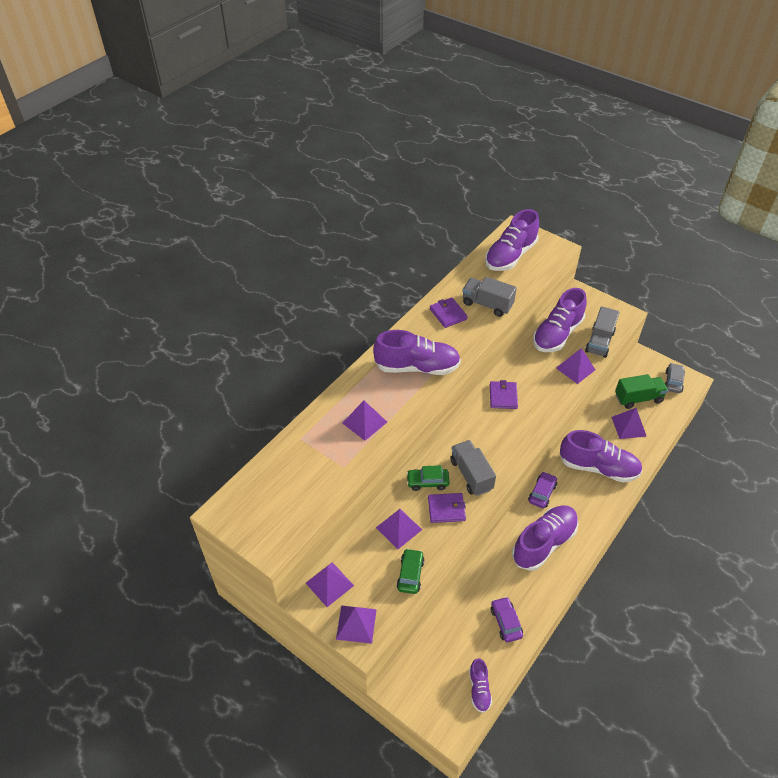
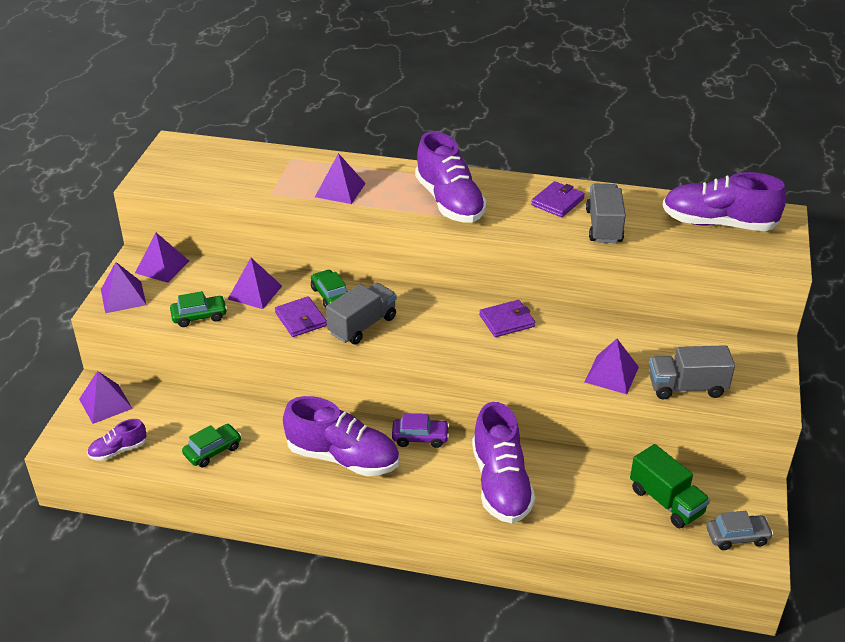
camera: 65 degrees right, 10 degrees down
purple car [491,597,523,643] -> green car [182,424,241,467]
purple shoe [533,288,587,352] -> none
purple pyramid [611,408,647,439] -> purple pyramid moved to [79,371,133,424]

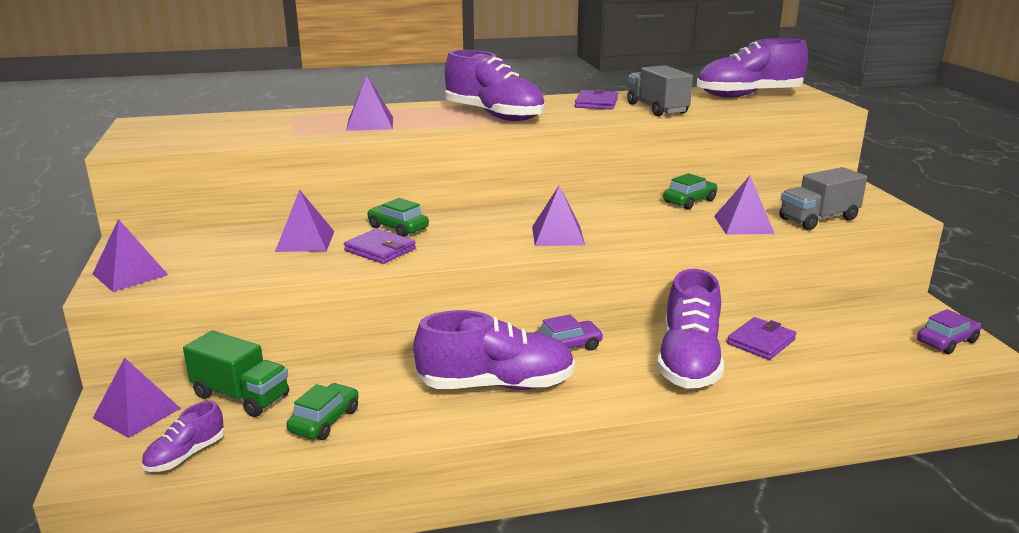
camera: 25 degrees left, 15 degrees down
purple pyramid [135,233,189,283] -> purple pyramid moved to [532,185,585,246]
green car [170,291,227,327] -> green car moved to [663,173,718,209]
grey truck [326,283,397,344] -> none
purple shoe [472,402,535,523] -> purple shoe turned 45 degrees clockwise [657,269,724,389]
purple wallet [479,300,535,337] -> purple wallet moved to [727,317,796,360]
green truck [630,444,710,528] -> green truck moved to [183,330,289,417]
grey car [706,511,773,550] -> purple car [917,309,981,354]

